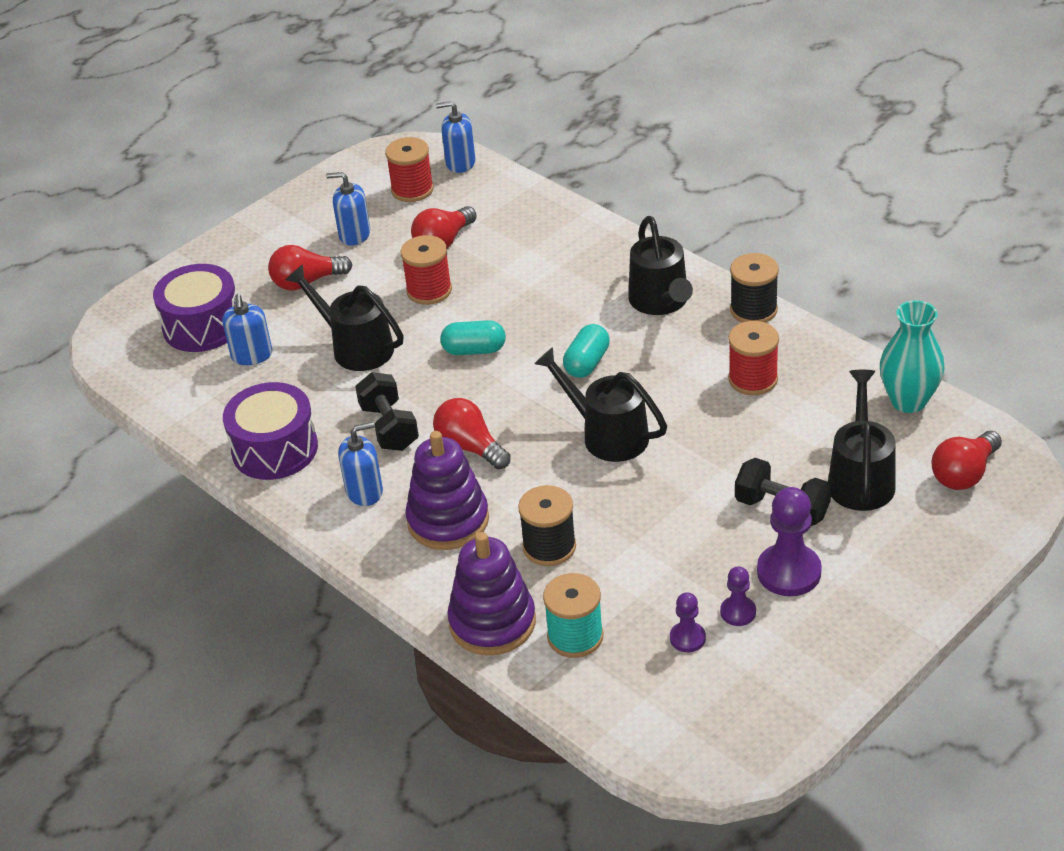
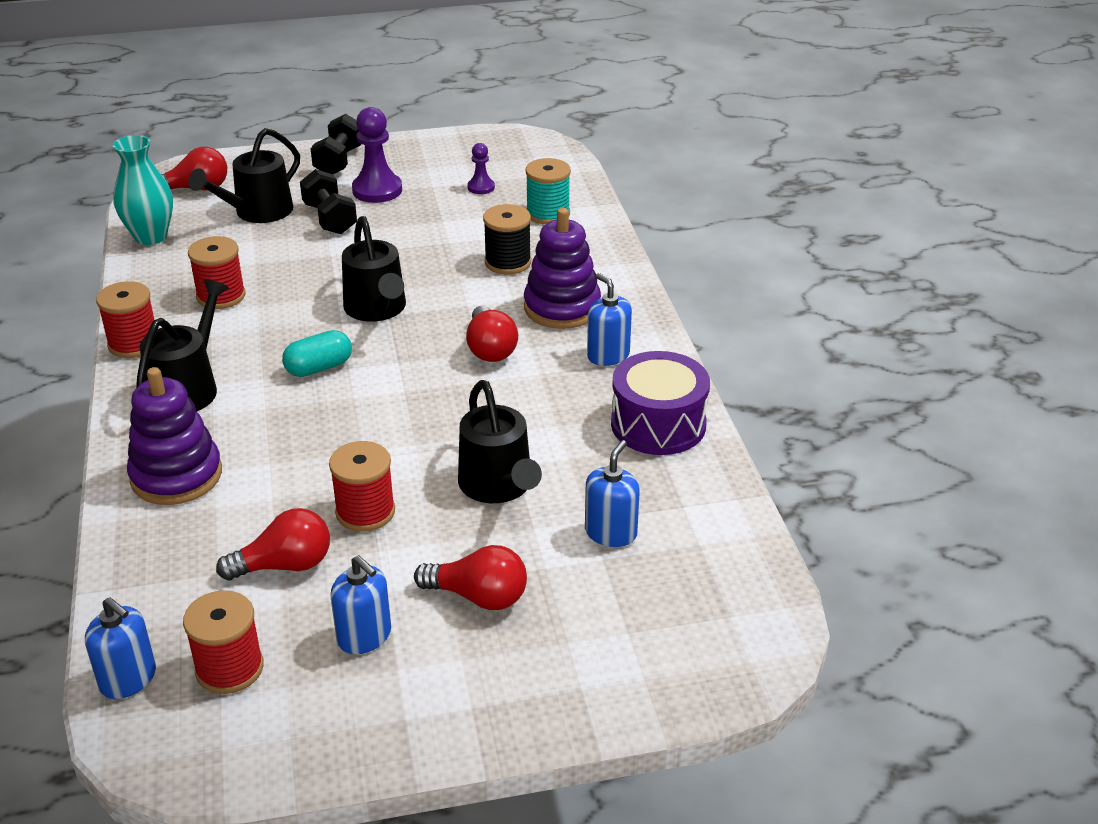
camera: 150 degrees left, 5 degrees down
purple drum [153,264,236,352] -> none
blue soap dispenser [338,422,383,506] -> blue soap dispenser turned 45 degrees clockwise [587,273,632,366]
black dumbbell [355,372,419,451] -> black dumbbell moved to [311,114,361,174]
turquoise capsule [440,320,506,355] -> none
purple stacking toy [447,532,536,655] -> purple stacking toy moved to [127,367,222,505]
purple pawn [720,566,756,626] -> none
black spool [730,253,779,323] -> red spool [96,281,154,358]

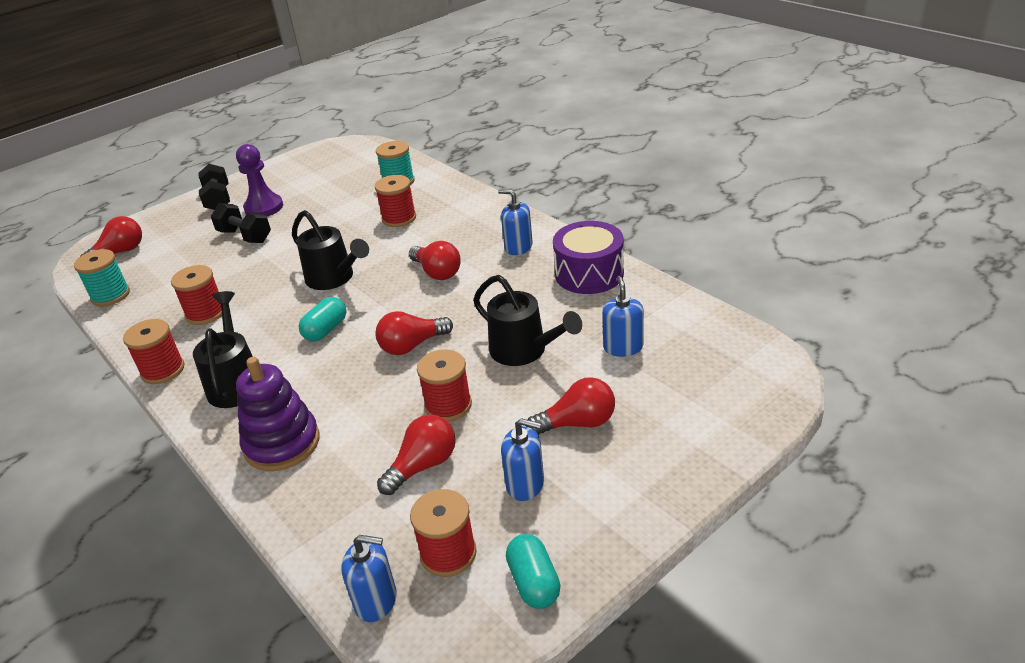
camera: 25 degrees left, 0 degrees up
turquoise vase [113,135,173,245] -> turquoise spool [74,249,130,306]
black watering can [188,128,300,223] -> none
purple pawn [468,143,495,194] -> none
black spool [483,204,531,274] -> red spool [375,175,416,227]
purple stacking toy [524,208,601,329] -> none
none -> red light bulb [375,311,453,355]
none -> turquoise capsule [506,534,561,609]

